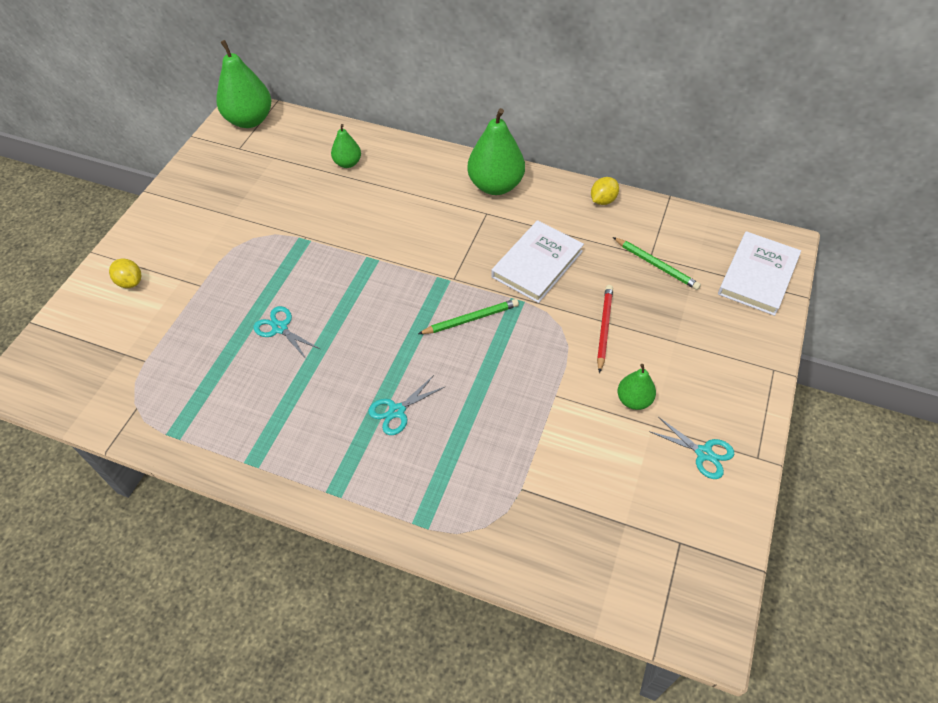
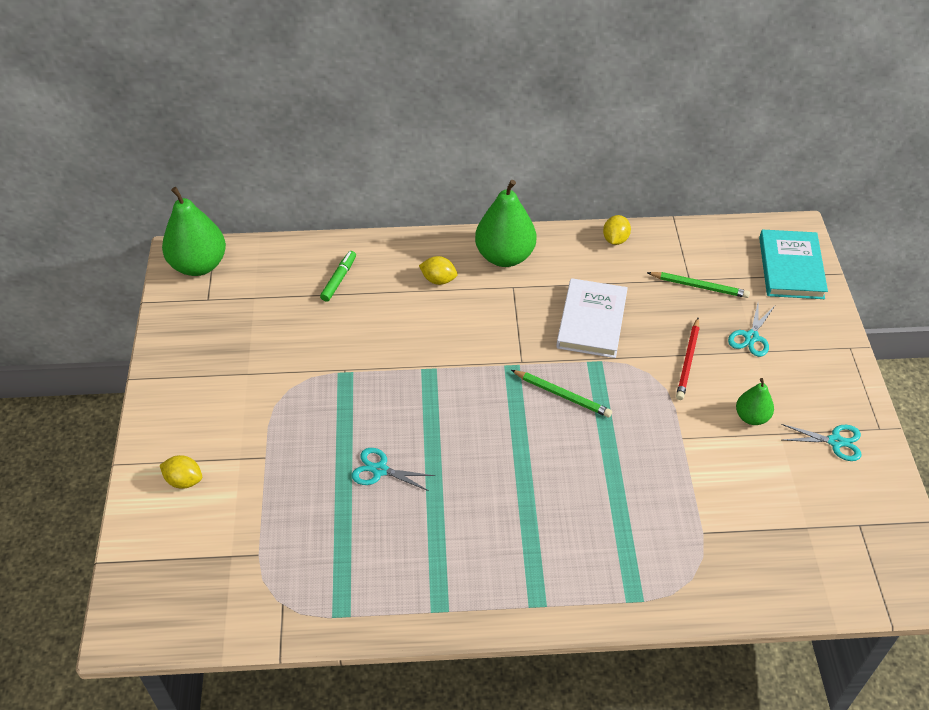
camera: 25 degrees left, 5 degrees down
green pear [331,124,361,168] -> green marker [320,251,356,302]
turquoise scissors [368,375,446,435] -> turquoise scissors moved to [728,303,775,357]
green pencil [418,299,519,334] -> green pencil turned 75 degrees clockwise [511,370,612,417]
red pencil [597,285,613,373] -> red pencil turned 150 degrees counterclockwise [676,318,700,400]
white book [718,231,801,316] -> turquoise book [759,229,828,299]
none -> yellow lemon [419,256,457,285]

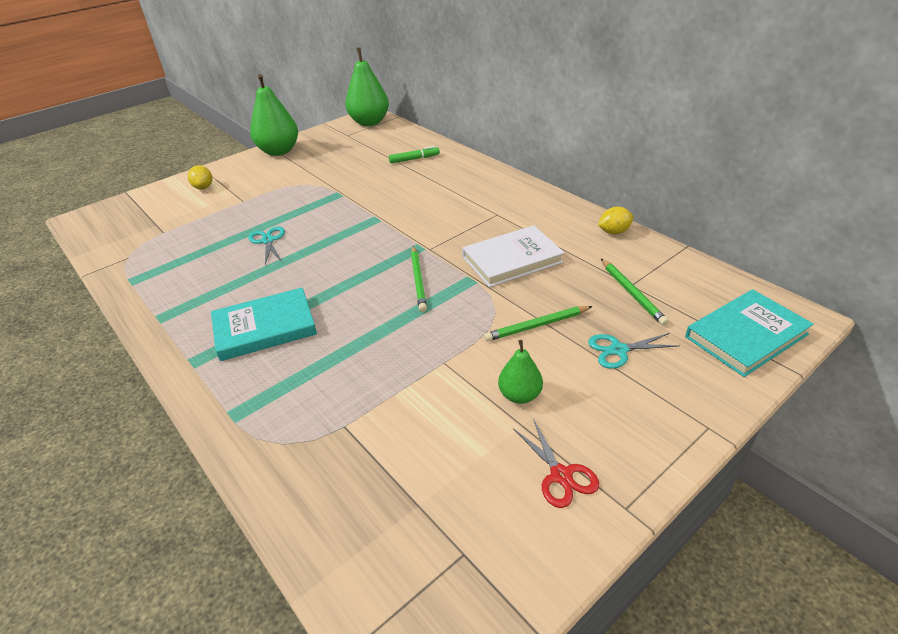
camera: 55 degrees right, 10 degrees down
yellow lemon [419,256,457,285] -> none
green pear [475,180,536,267] -> green pear moved to [250,74,298,156]
red pencil [676,318,700,400] -> green pencil [484,306,593,341]
turquoise scissors [781,424,861,461] -> red scissors [513,419,599,508]
none -> turquoise book [211,288,317,361]

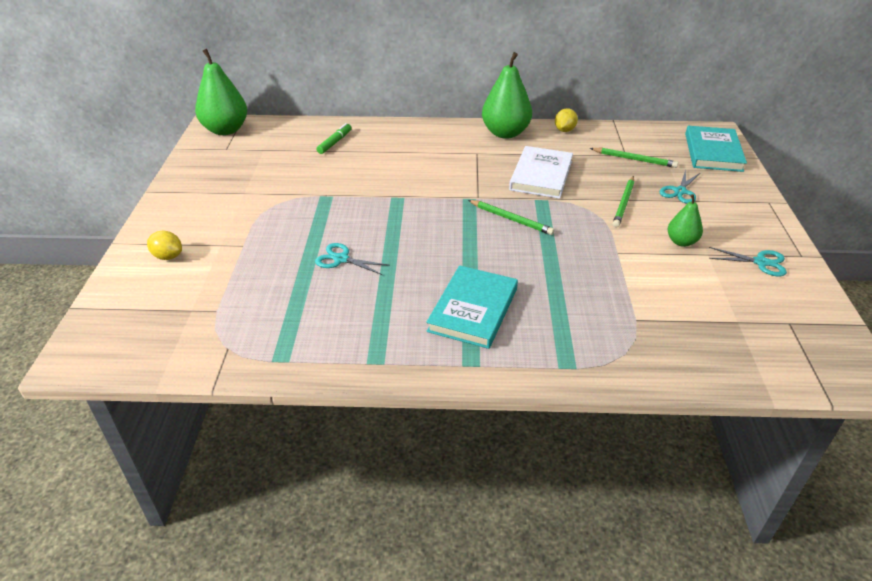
camera: 50 degrees left, 0 degrees up
green pear [250,74,298,156] -> green pear moved to [482,52,532,139]
red scissors [513,419,599,508] -> turquoise scissors [709,247,787,276]

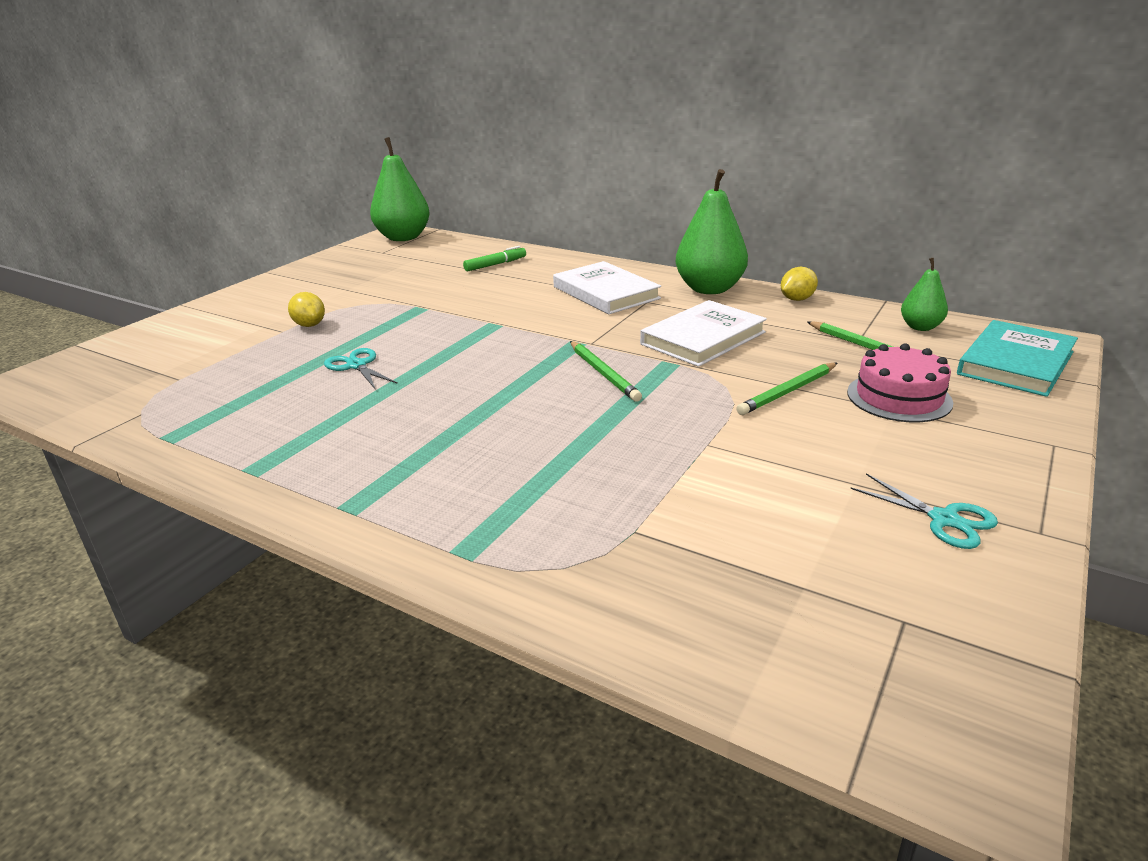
camera: 30 degrees right, 10 degrees down
yellow lemon [147,231,182,260] -> yellow lemon moved to [288,292,325,327]
turquoise book [426,265,518,349] -> none
turquoise scissors [660,170,700,203] -> pink cake [847,344,953,422]
green pear [667,194,703,247] -> green pear moved to [901,257,948,331]
none -> white book [553,261,661,314]

